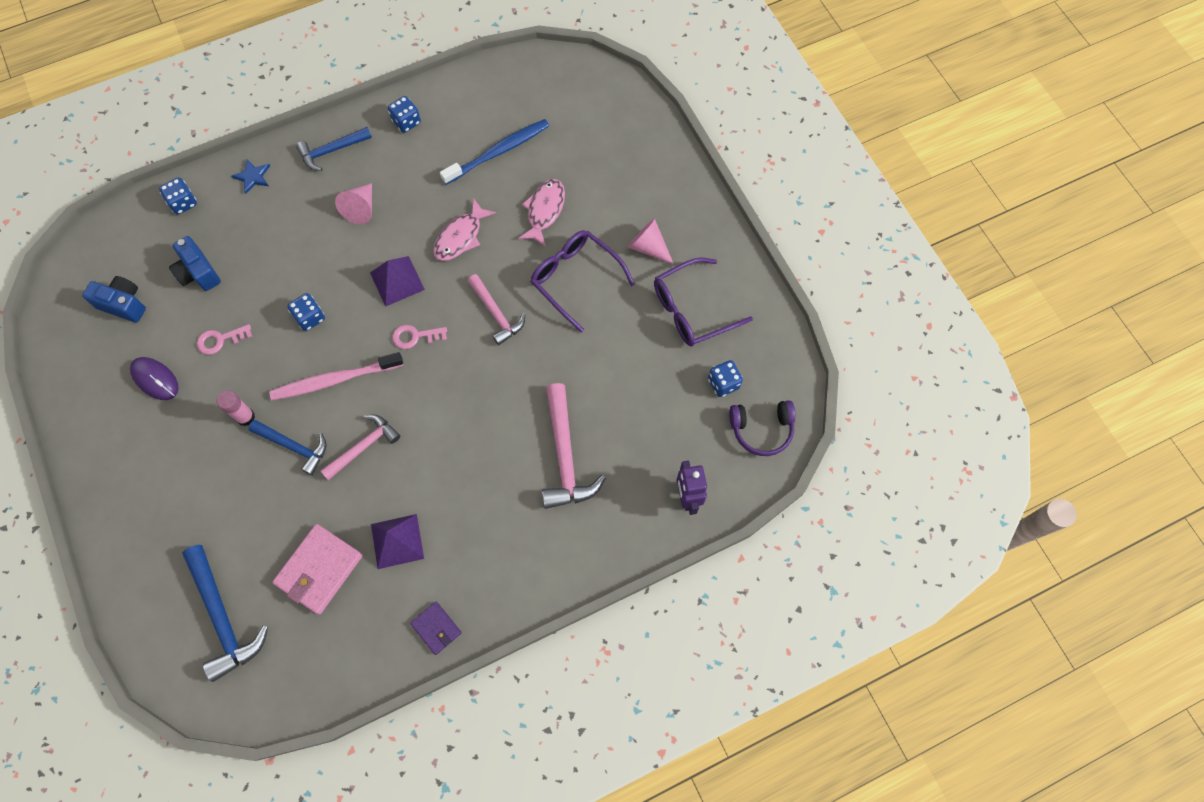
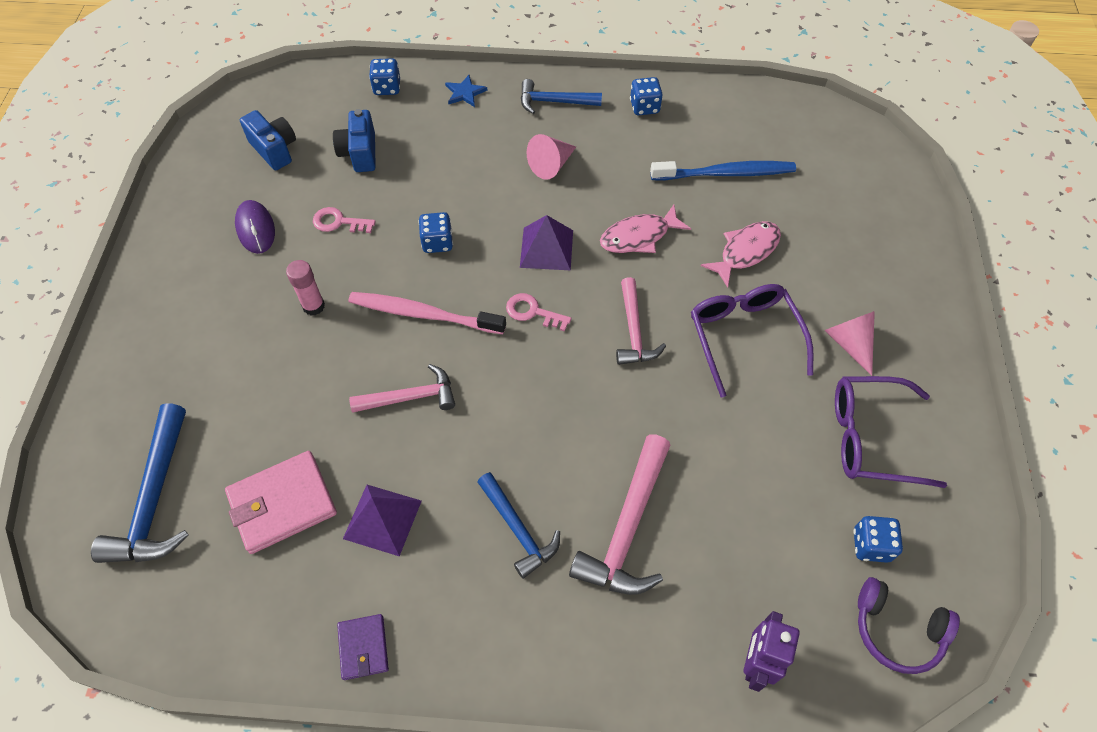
camera: 30 degrees right, 10 degrees down
blue hammer [249,420,327,475] -> blue hammer moved to [477,472,560,579]

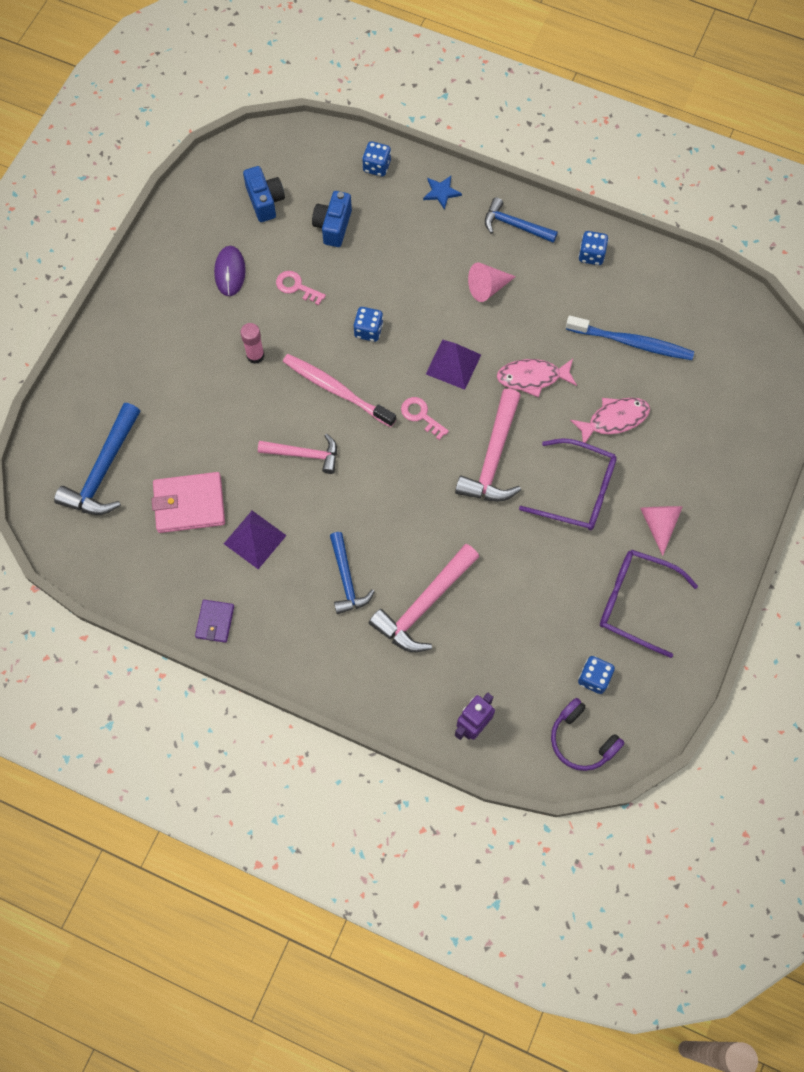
camera: 20 degrees right, 10 degrees up
pink hammer [616,277,666,365] -> pink hammer [455,388,521,502], size x1.53
purple glasses [691,284,814,398] -> purple glasses turned 105 degrees clockwise [519,438,617,530]

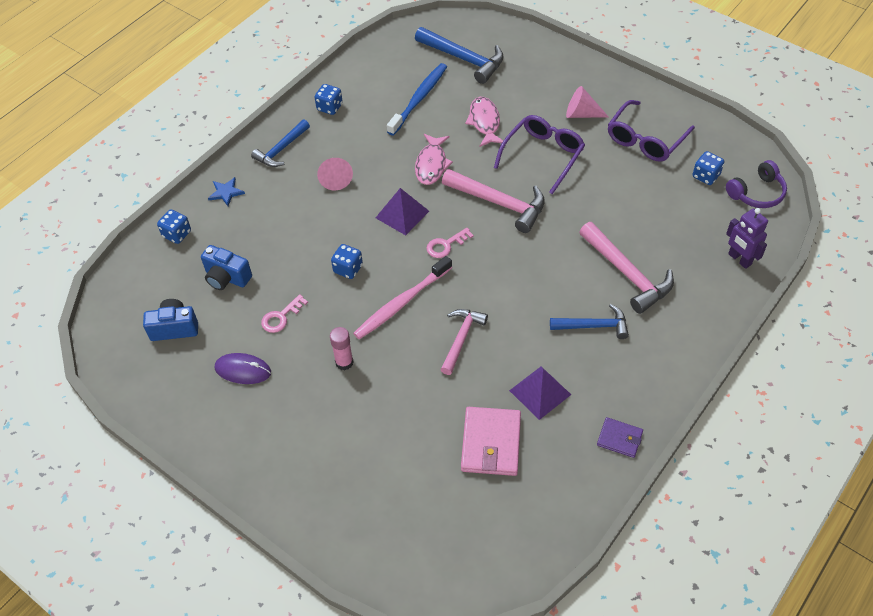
camera: 75 degrees left, 15 degrees down
blue hammer [54,403,140,515] -> blue hammer moved to [415,27,504,84]

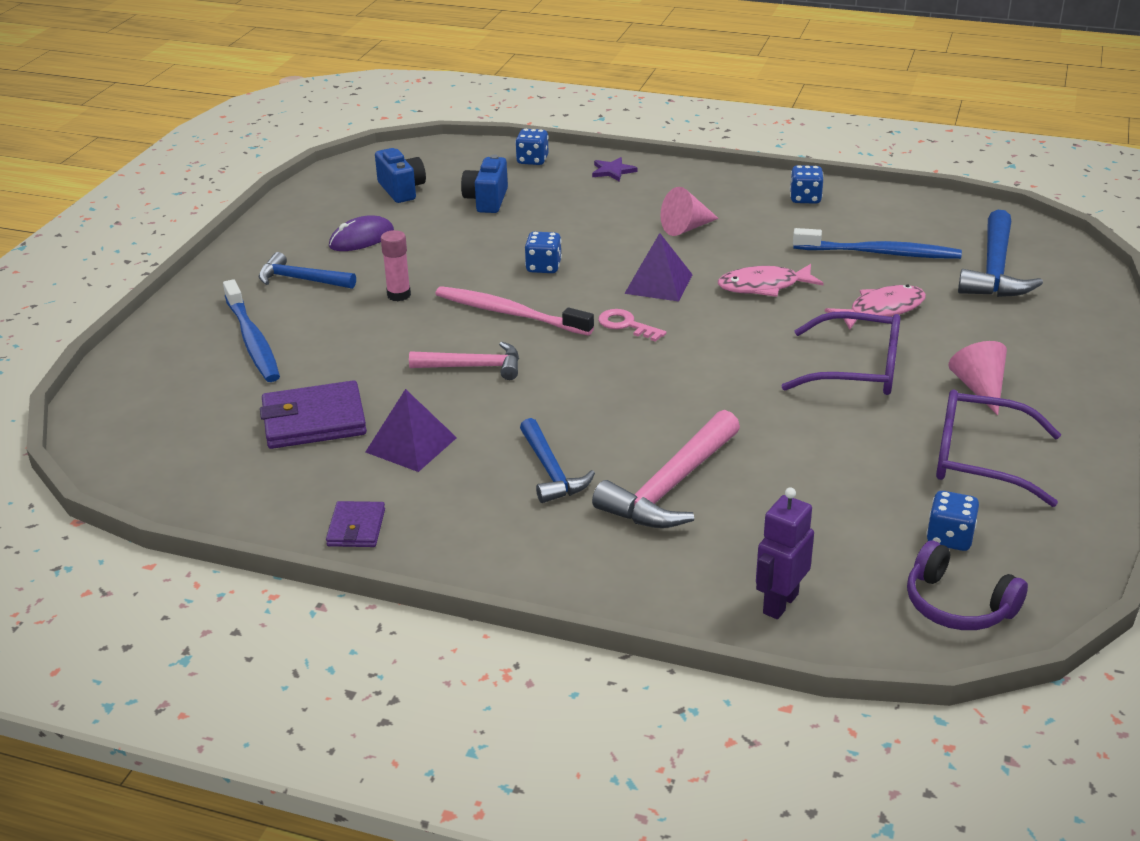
camera: 70 degrees right, 20 degrees down
blue star [208,177,245,206] -> purple star [592,157,638,181]
purple mouse [215,353,271,384] -> purple mouse turned 60 degrees clockwise [329,215,394,251]
blue hammer [251,120,310,167] -> blue hammer moved to [259,252,356,289]
pink key [261,294,308,333] -> none
pink hammer [442,169,545,233] -> none
pink wallet [461,407,521,476] -> purple wallet [260,380,367,449]
none -> blue toothbrush [223,279,280,382]

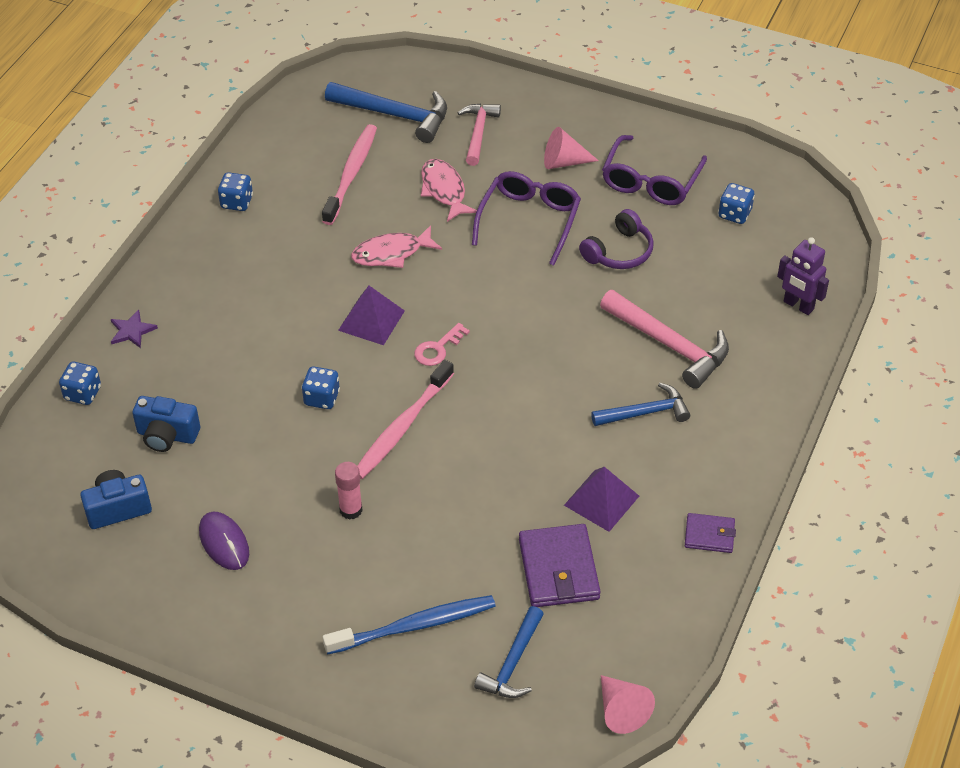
camera: 85 degrees left, 15 degrees up
blue hammer [259,252,356,289] -> blue hammer moved to [474,606,544,698]
pink hammer [409,342,519,380] -> pink hammer moved to [458,104,501,166]
pink cone [660,187,719,236] -> pink cone moved to [601,675,655,734]
pink fish [718,264,824,297] -> pink fish turned 75 degrees clockwise [351,225,442,268]
blue toothbrush [793,228,962,259] -> pink toothbrush [322,124,377,225]
purple headphones [907,541,1028,630] -> purple headphones moved to [579,209,654,269]

